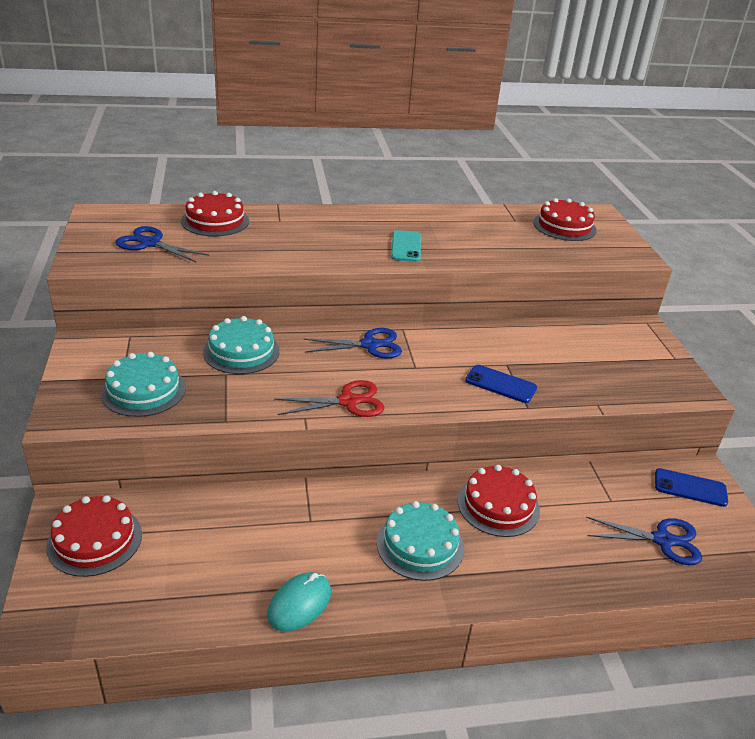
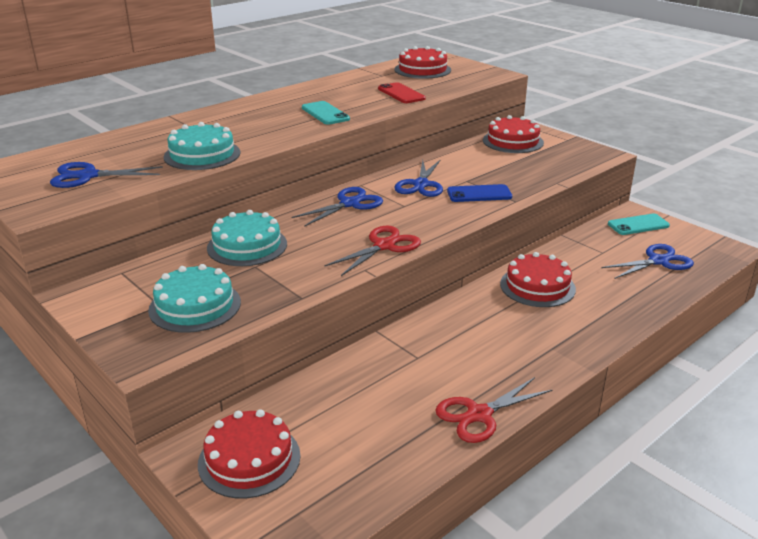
camera: 30 degrees left, 5 degrees down
red cake [181,191,249,237] -> red cake moved to [483,115,544,153]
turquoise mouse [267,572,331,631] -> red scissors [435,377,553,443]
turquoise cake [377,501,464,581] -> turquoise cake moved to [163,122,241,170]
blue phone [655,468,728,507] -> turquoise phone [608,213,670,235]
none -> red phone [378,82,426,103]
none -> blue scissors [394,159,443,197]

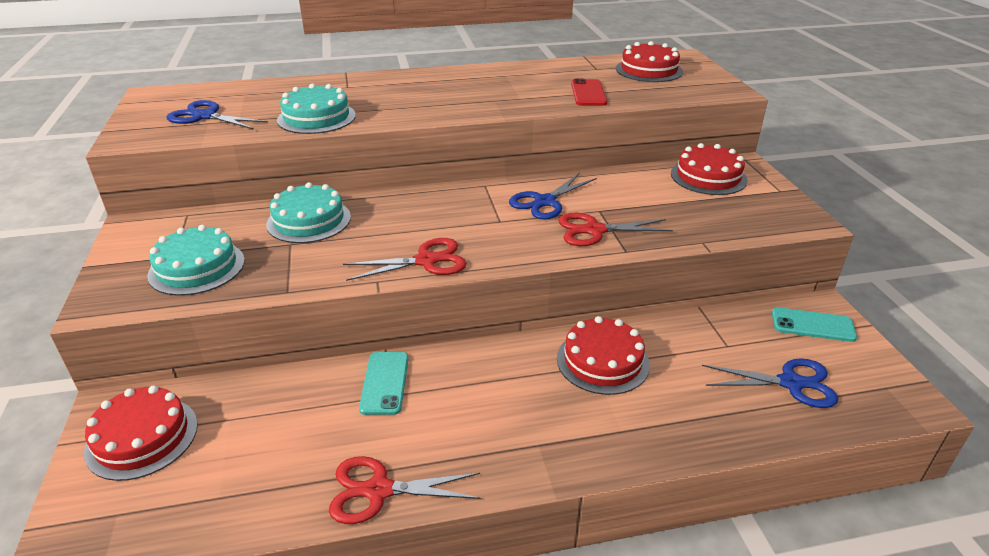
camera: 30 degrees right, 5 degrees up
blue scissors [291,187,383,227] -> none
turquoise phone [302,101,350,125] -> turquoise phone moved to [359,352,409,415]
blue phone [447,184,512,202] -> red scissors [558,213,673,246]

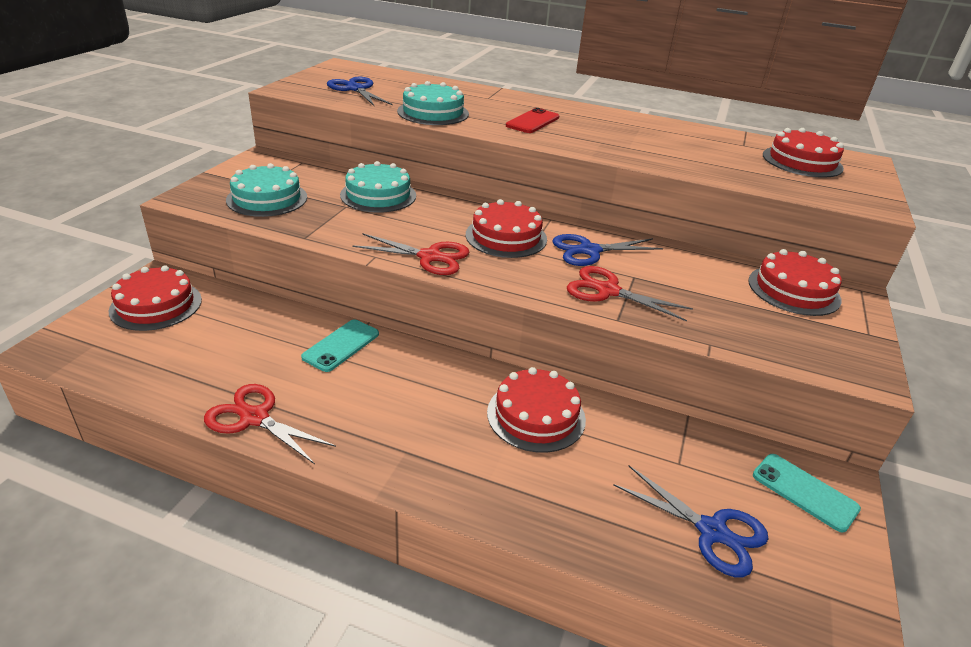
camera: 30 degrees right, 0 degrees up
red phone [571,79,607,106] -> red phone moved to [506,108,559,133]
none -> red cake [466,199,547,258]

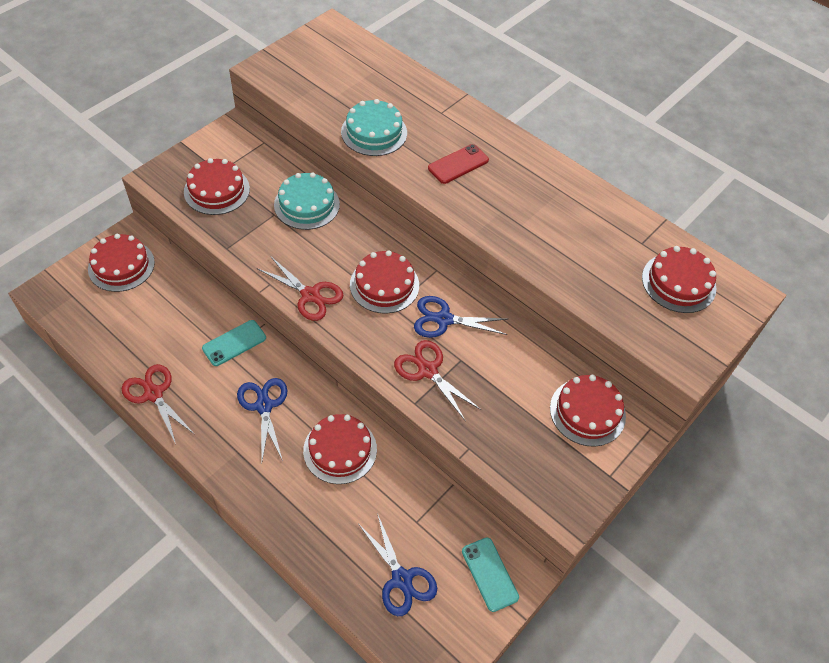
camera: 20 degrees right, 20 degrees up
turquoise cake [226,163,307,217] -> red cake [184,158,250,215]
blue scissors [327,77,393,106] -> blue scissors moved to [237,378,287,461]

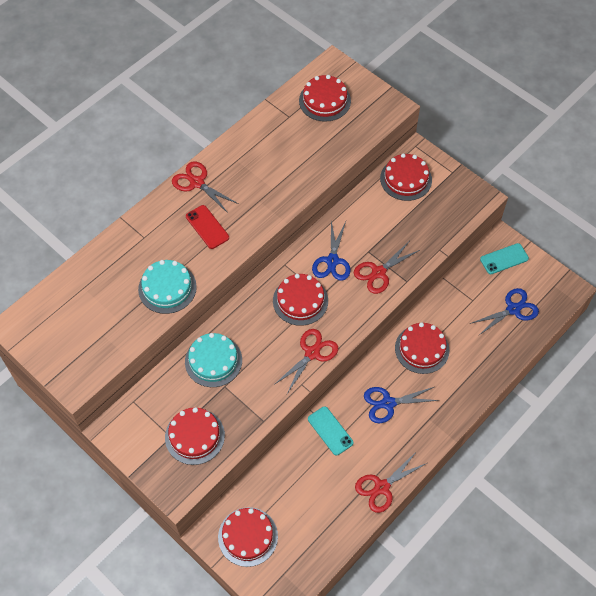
camera: 85 degrees left, 5 degrees up
none -> red scissors [172,161,239,213]

